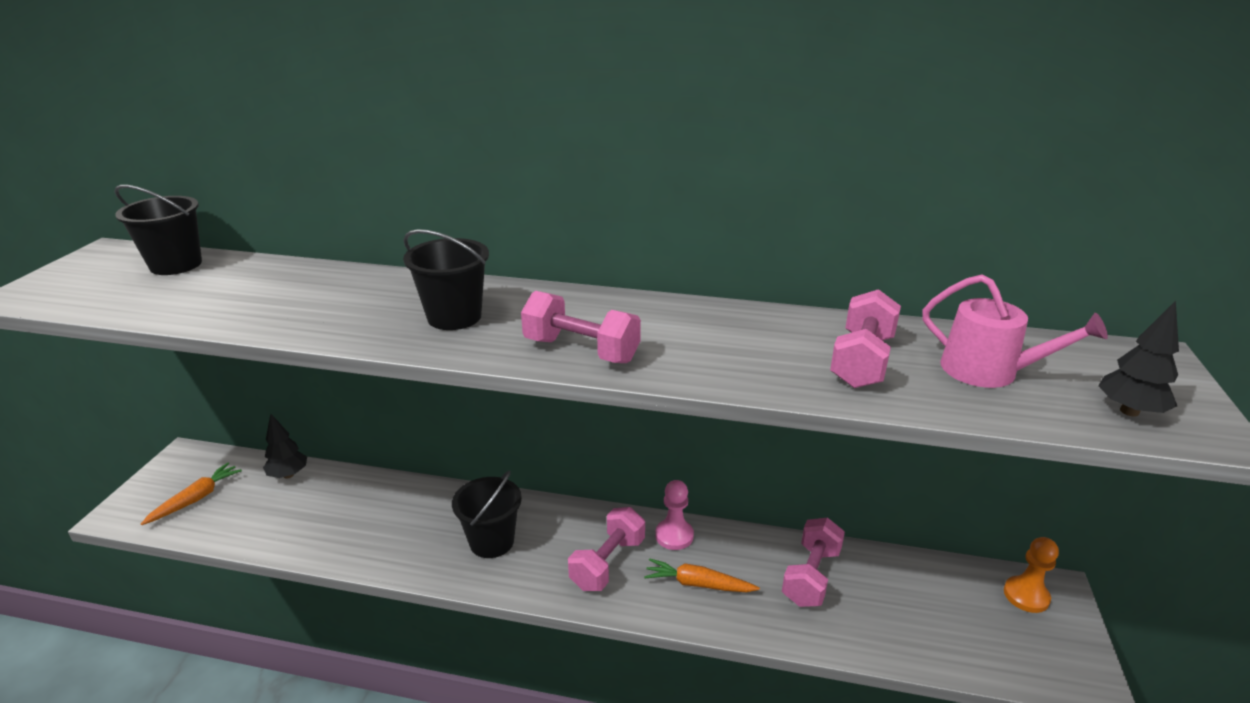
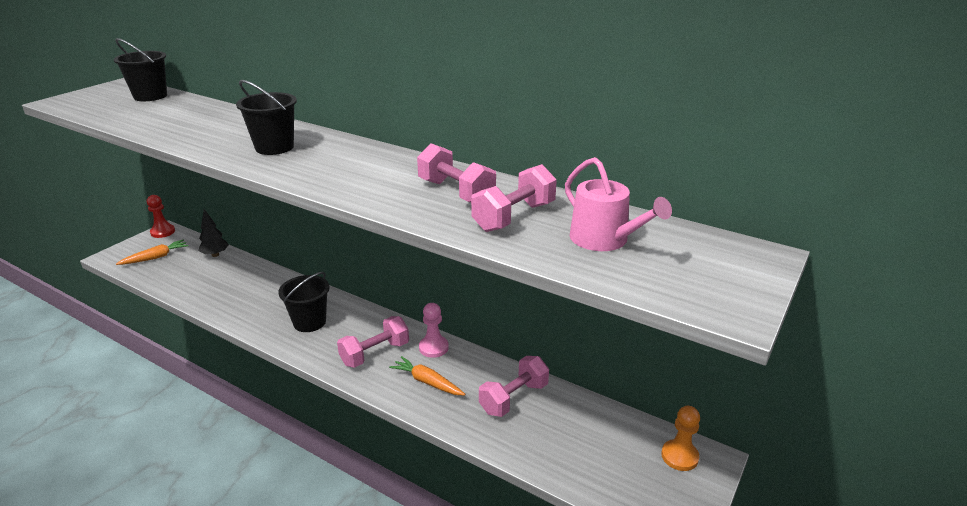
camera: 20 degrees right, 0 degrees up
pink dumbbell [521,291,641,363] -> pink dumbbell moved to [417,143,496,202]
black tree [1098,301,1179,417] -> none
none -> red pawn [147,195,175,238]

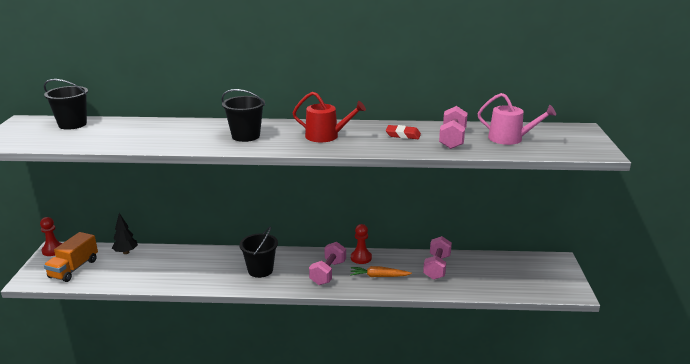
camera: 30 degrees left, 5 degrees down
orange carrot [116,240,188,265] -> orange truck [44,232,98,282]
pink dumbbell [417,143,496,202] -> red eraser [386,125,421,139]
pink pawn [419,303,449,358] -> red pawn [351,224,372,264]
orange pawn [661,406,700,471] -> none
none -> red watering can [293,92,366,142]

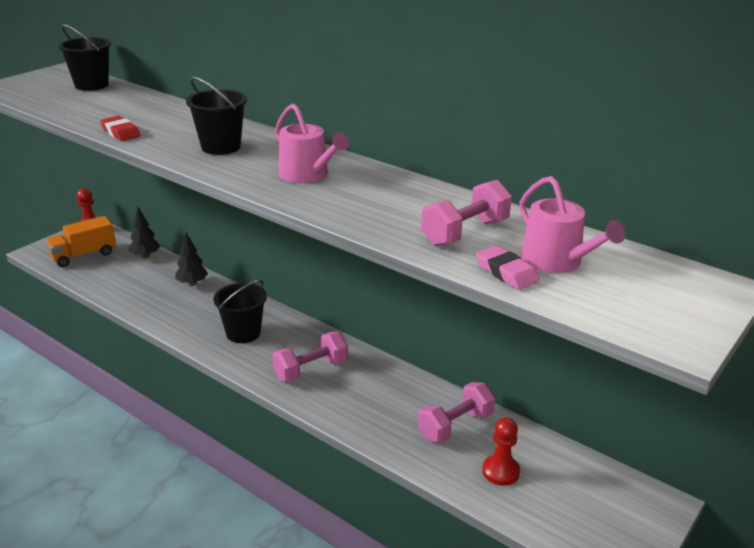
camera: 35 degrees right, 5 degrees up
red watering can [293,92,366,142] -> pink watering can [275,103,349,183]
orange carrot [350,266,412,277] -> none
red pawn [351,224,372,264] -> red pawn moved to [482,418,520,486]
red eraser [386,125,421,139] -> red eraser moved to [100,116,141,141]
none -> black tree [175,232,208,286]
none -> pink eraser [476,245,539,290]

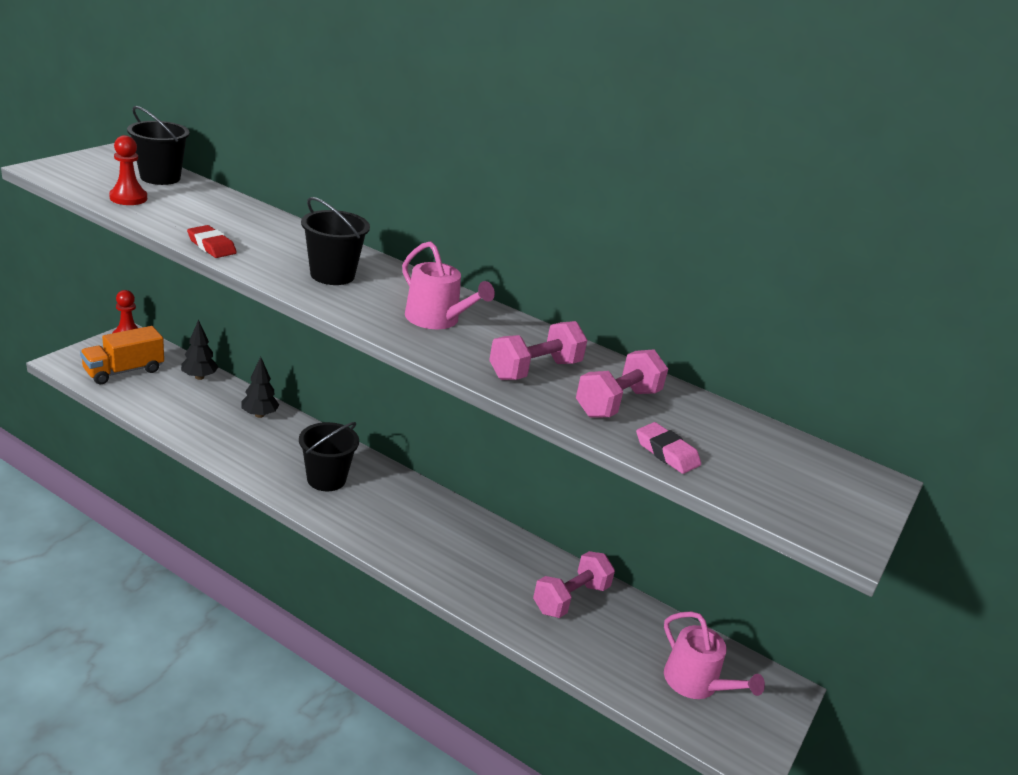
camera: 10 degrees left, 0 degrees up
pink dumbbell [272,332,348,382] -> pink dumbbell moved to [489,321,587,380]
red pawn [482,418,520,486] -> red pawn moved to [109,135,147,205]
pink watering can [520,176,625,273] -> pink watering can moved to [664,611,765,699]

